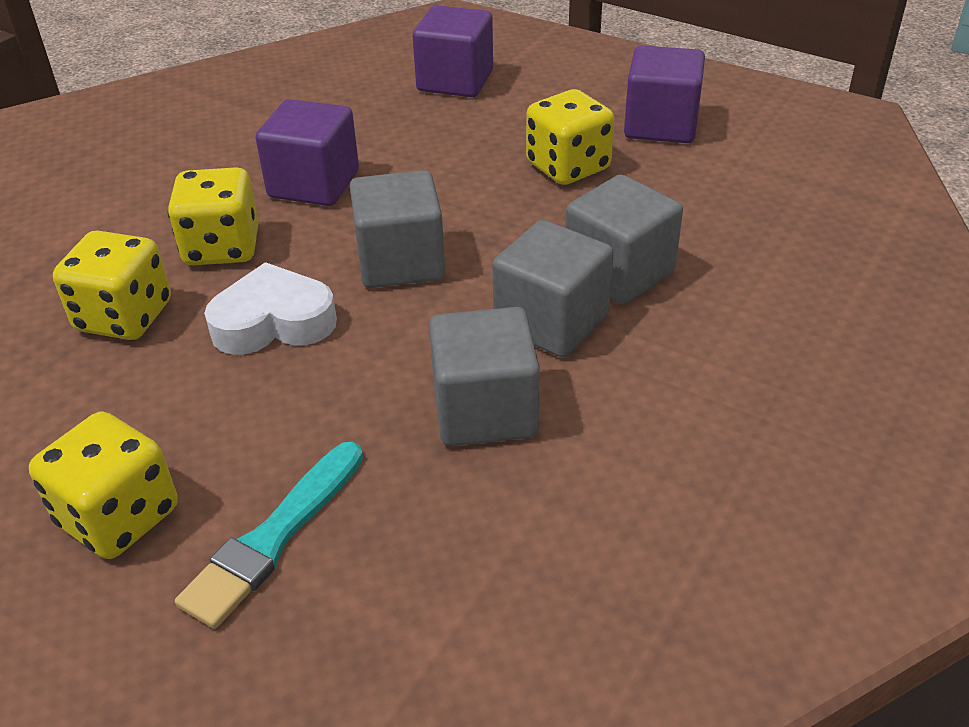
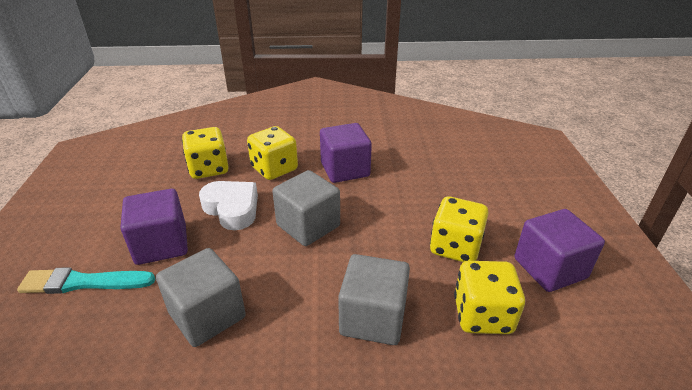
camera: 55 degrees right, 5 degrees down
yellow dice [29,411,178,559] -> yellow dice moved to [454,261,525,334]
purple cube [413,5,493,97] -> purple cube moved to [120,189,188,265]
grey cube [492,220,614,357] -> none

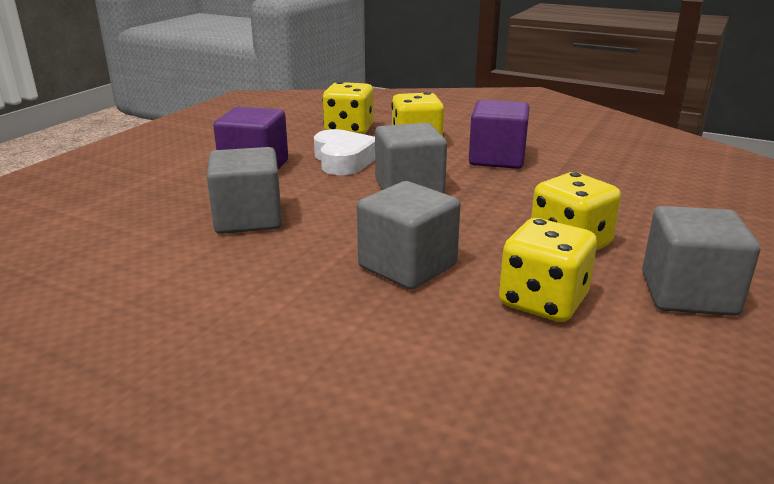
camera: 30 degrees right, 10 degrees down
turquoise brush [17,267,155,294] -> none
purple cube [514,209,605,292] -> grey cube [642,206,760,316]

